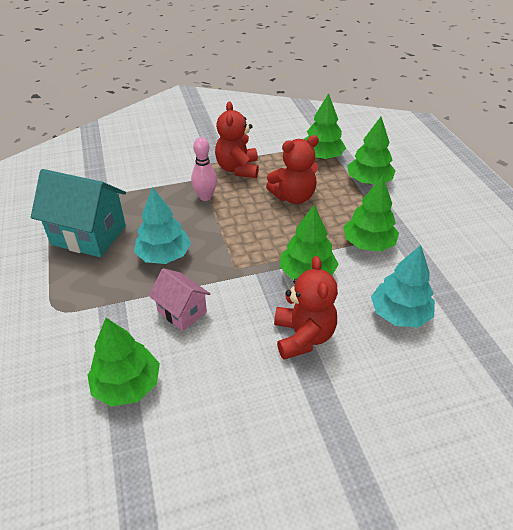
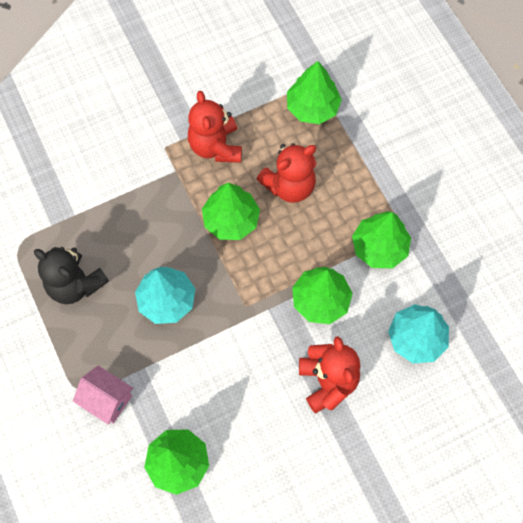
camera: 10 degrees left, 25 degrees up
turquoise house [31,169,126,257] -> black teddy bear [34,247,109,304]
pink house [149,268,210,331] -> pink house moved to [73,365,133,425]
pink bowling pin [191,137,217,201] -> none
green tree [347,117,396,184] -> green tree moved to [202,183,260,240]

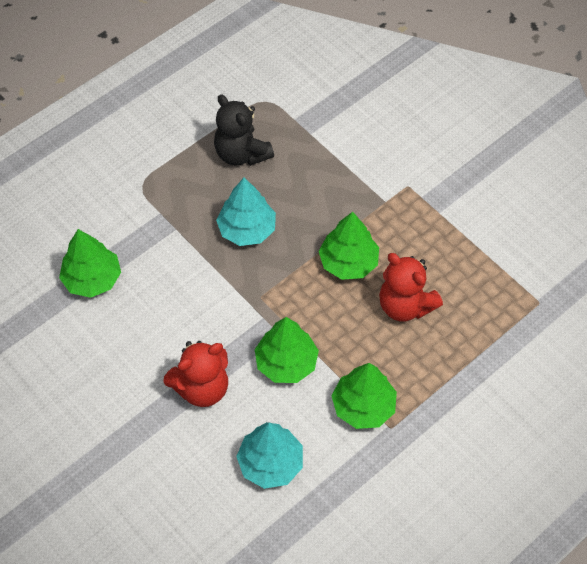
camera: 75 degrees right, 10 degrees down
black teddy bear [34,247,109,304] -> black teddy bear turned 60 degrees counterclockwise [214,94,274,166]
pink house [73,365,133,425] -> none
red teddy bear [188,91,242,163] -> none
green tree [287,61,342,124] -> none

